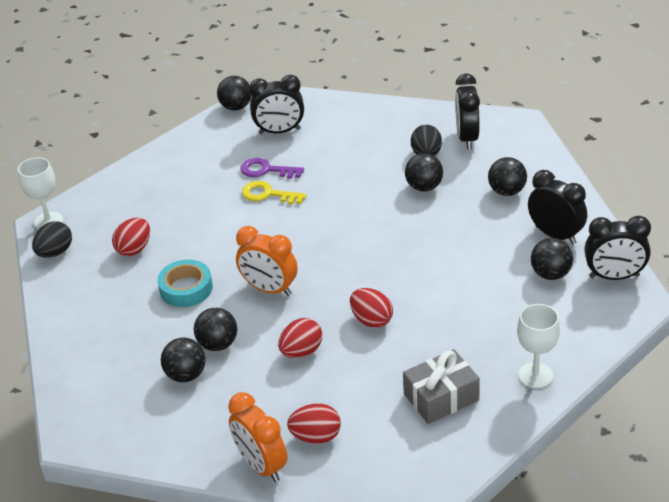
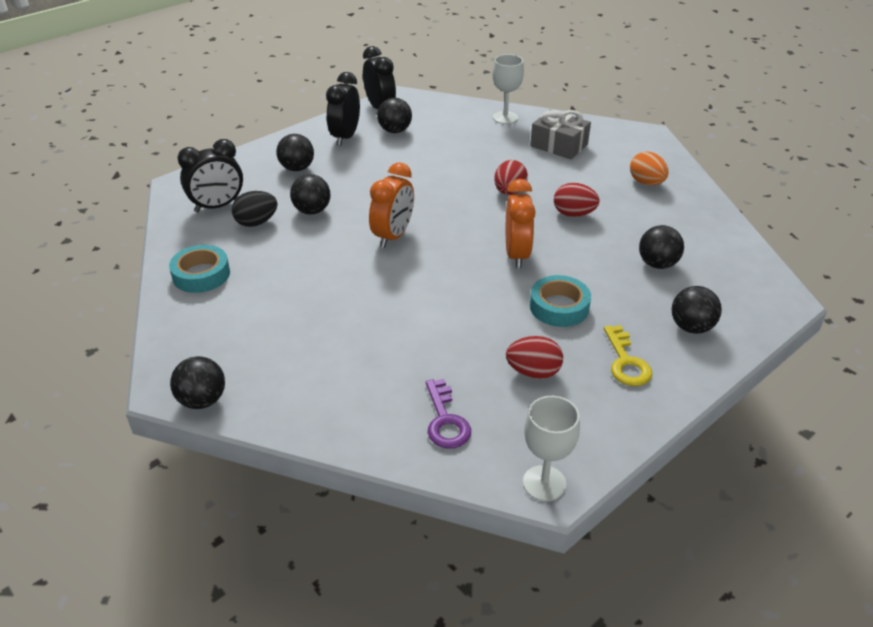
camera: 120 degrees left, 0 degrees up
black egg [32,221,72,258] -> none
black ball [194,308,237,351] -> black ball moved to [672,286,722,334]
orange clock [228,392,288,482] -> orange clock moved to [369,163,414,248]
purple key [240,158,304,179] -> purple key moved to [426,379,471,449]
yellow key [242,181,306,205] -> yellow key moved to [604,325,652,386]
black clock [249,75,304,134] -> none
red egg [287,403,341,444] -> orange egg [630,151,668,186]
none -> turquoise tape [169,245,230,293]

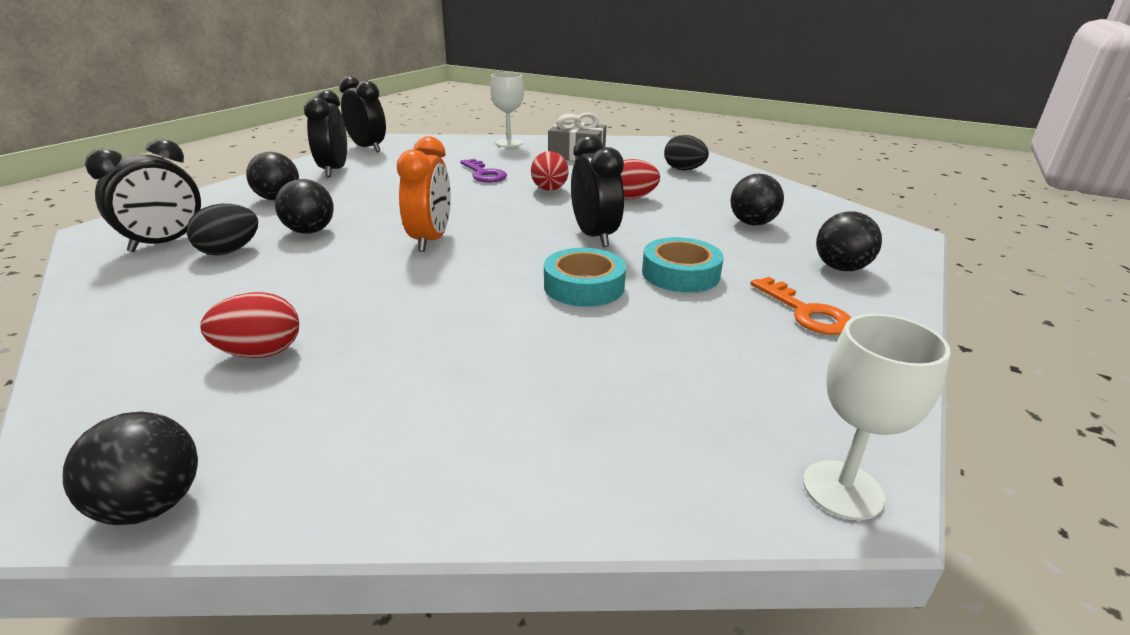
camera: 20 degrees left, 10 degrees down
turquoise tape [169,245,230,293] -> turquoise tape moved to [544,248,626,307]
black ball [377,98,412,133] -> none
purple key [426,379,471,449] -> purple key moved to [460,159,507,182]
orange clock [506,179,536,268] -> black clock [571,135,624,247]
red egg [506,336,563,379] -> red egg moved to [200,292,299,358]
yellow key [604,325,652,386] -> orange key [750,277,851,335]
orange egg [630,151,668,186] -> black egg [664,135,709,170]

